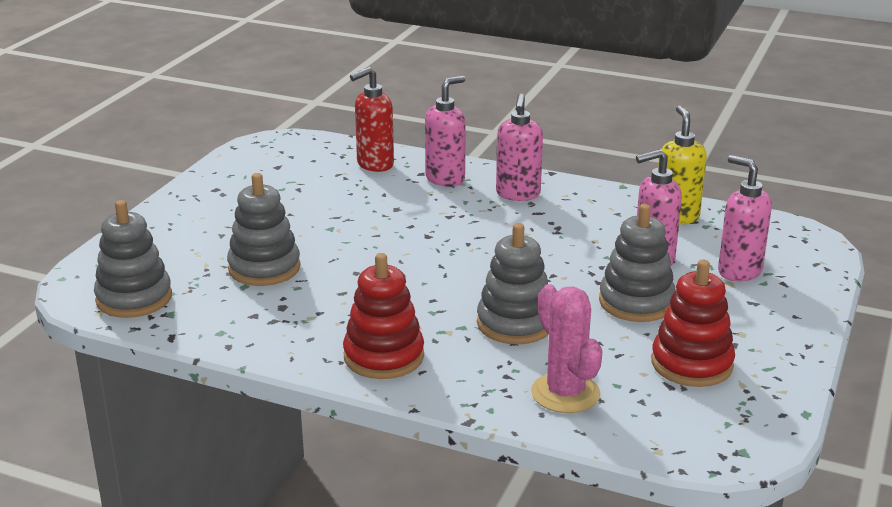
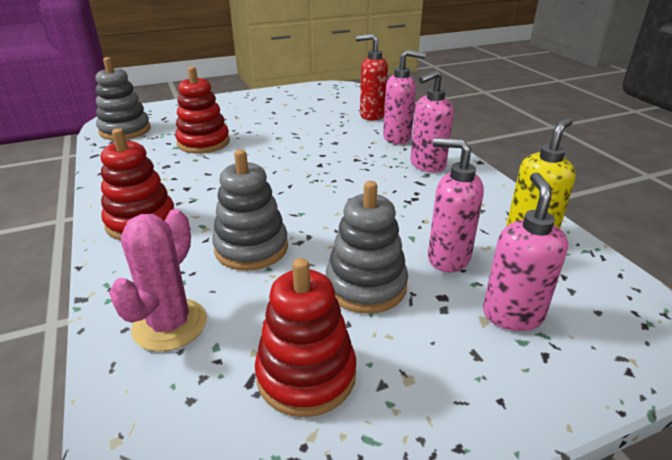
camera: 45 degrees right, 5 degrees up
grey stacking toy [227,173,301,286] -> red stacking toy [175,66,230,153]

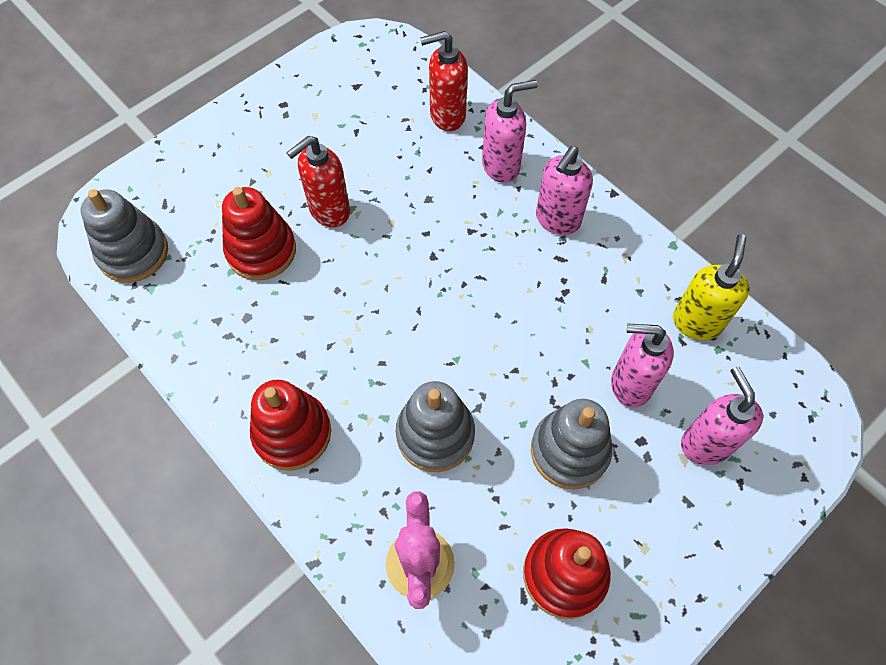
camera: 20 degrees left, 30 degrees up
none -> red soap dispenser [286,136,350,227]

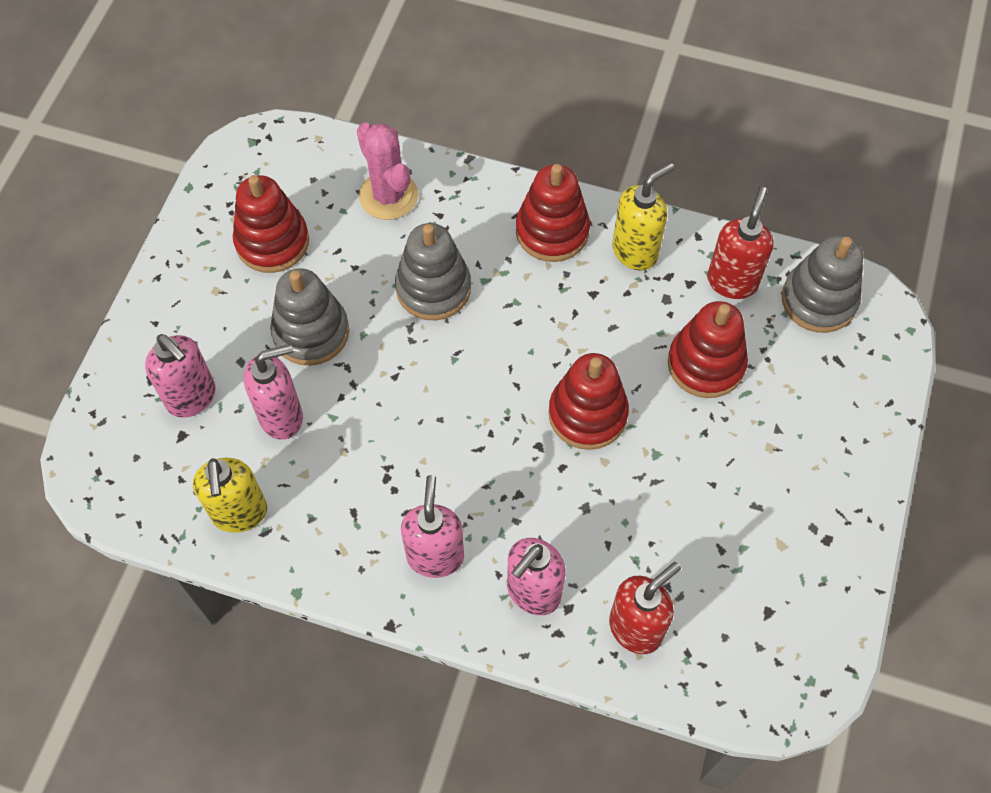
camera: 150 degrees right, 0 degrees up
red soap dispenser [286,136,350,227] -> red soap dispenser moved to [707,187,774,299]
none -> red stacking toy [548,353,629,450]
none -> yellow soap dispenser [612,162,674,270]

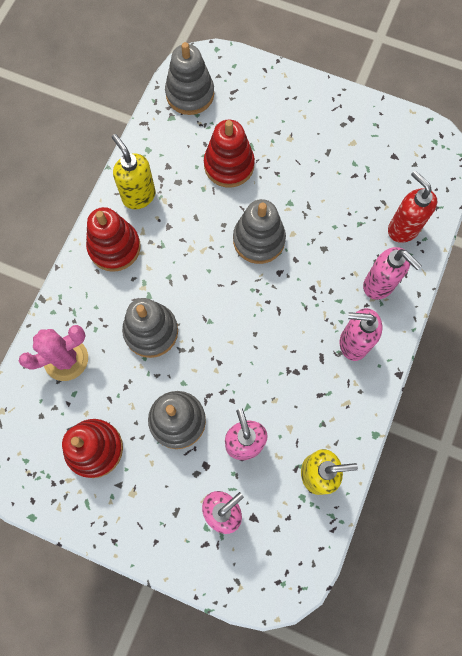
camera: 85 degrees left, 10 degrees up
red stacking toy [548,353,629,450] -> grey stacking toy [233,199,286,264]
red soap dispenser [707,187,774,299] -> none

